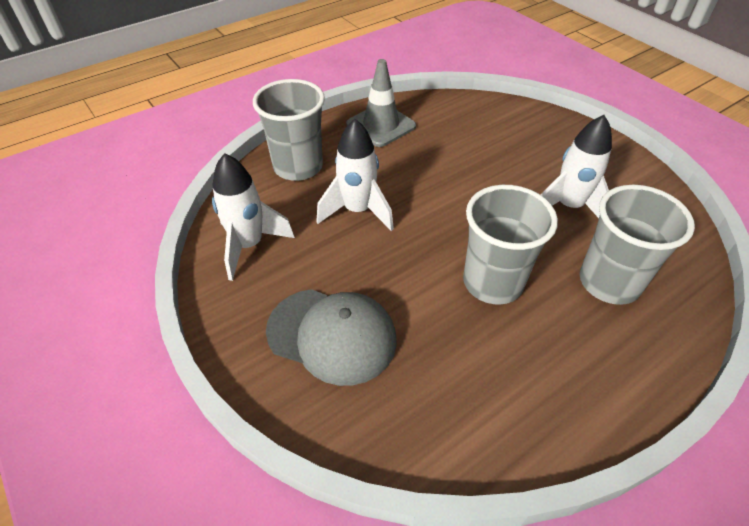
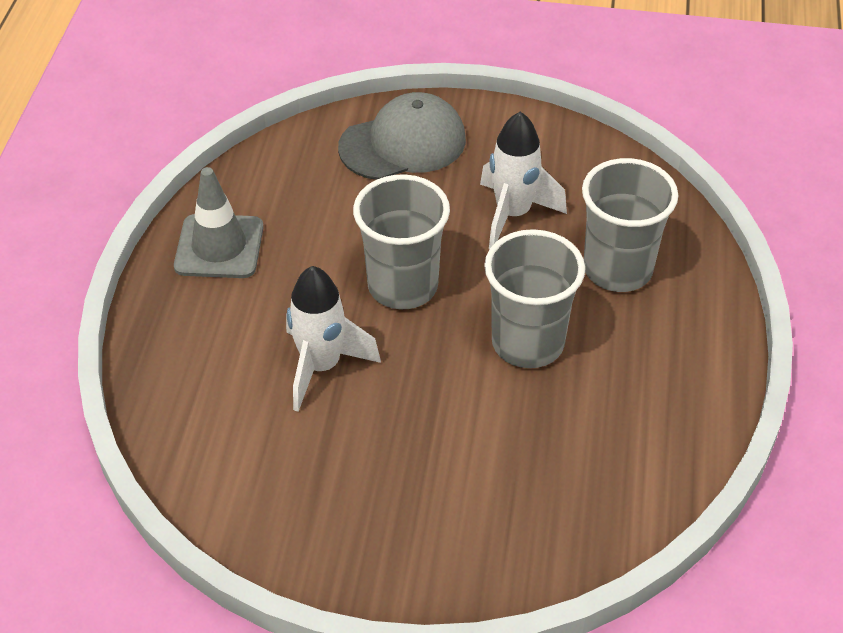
camera: 45 degrees left, 0 degrees up
white rocket [212,153,295,281] -> none
grey cup [253,79,325,181] -> grey cup moved to [353,174,450,309]
grey cap [266,289,397,386] -> grey cap moved to [338,92,466,180]

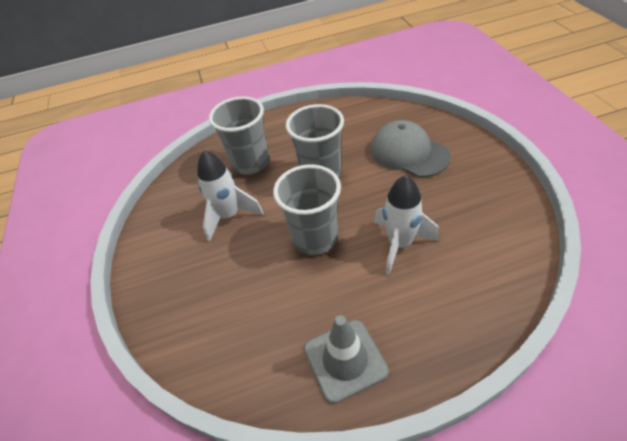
camera: 110 degrees left, 0 degrees up
grey cap [338,92,466,180] -> grey cap moved to [370,120,451,177]

